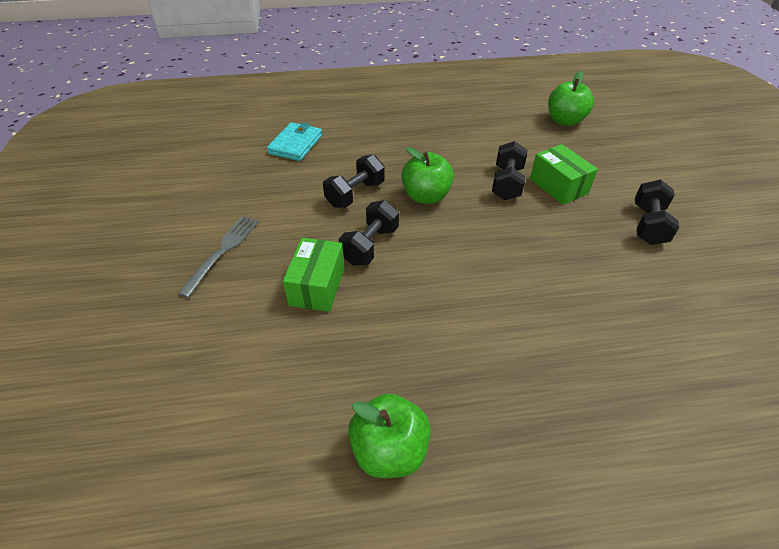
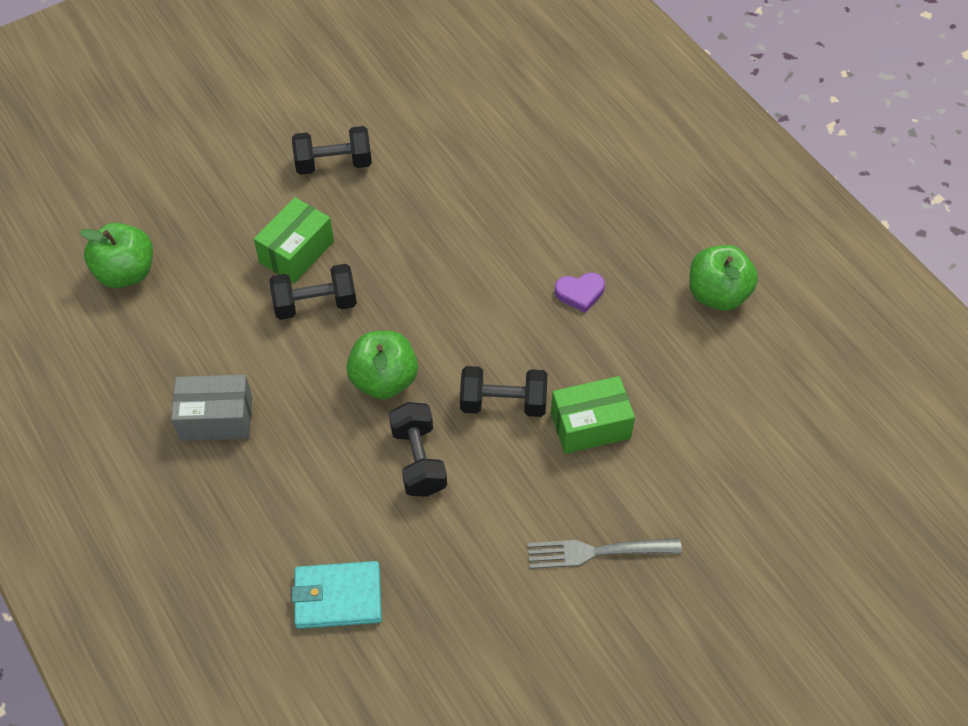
camera: 115 degrees left, 10 degrees up
black dumbbell [323,155,385,208] -> black dumbbell turned 60 degrees clockwise [389,402,447,497]
none -> grey box [171,375,252,441]
none -> purple heart [555,273,605,313]

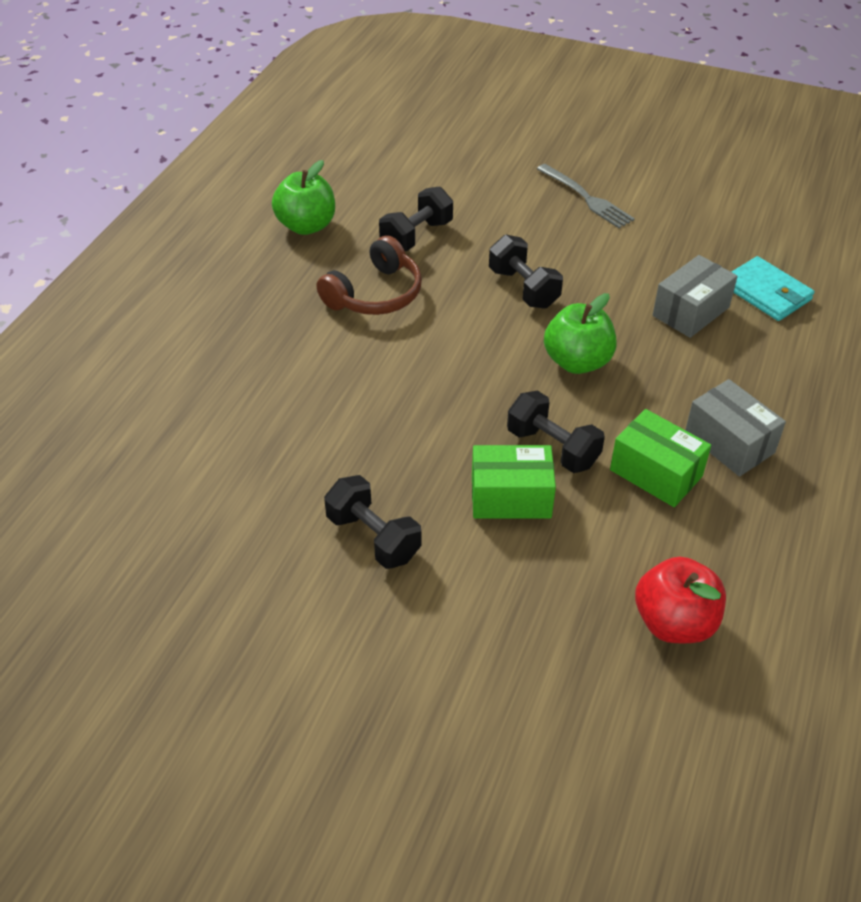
camera: 125 degrees left, 10 degrees down
green apple [79,223,153,288] -> red apple [635,557,726,643]
black dumbbell [389,402,447,497] -> black dumbbell moved to [379,186,453,251]
green box [551,376,635,454] -> green box moved to [610,409,711,507]
purple heart [555,273,605,313] -> brown headphones [317,235,422,315]
none -> grey box [653,255,738,338]

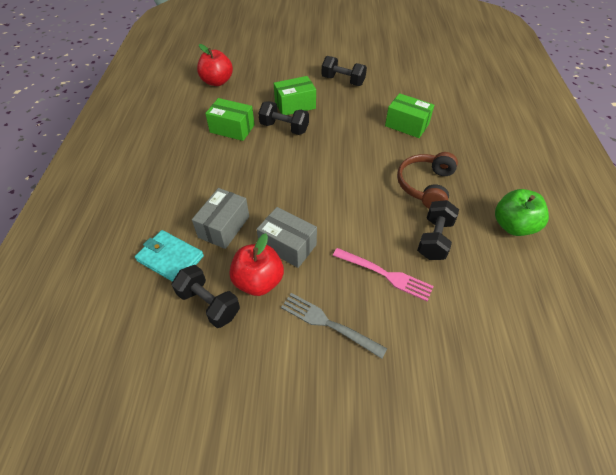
camera: 160 degrees right, 5 degrees up
black dumbbell [489,235,563,309] -> black dumbbell moved to [172,265,240,328]
green apple [544,293,616,374] -> none
grey box [685,379,786,477] -> grey box moved to [257,207,317,268]
none -> red apple [229,233,284,296]
none -> pink fork [333,248,434,301]
none -> green box [385,93,434,138]

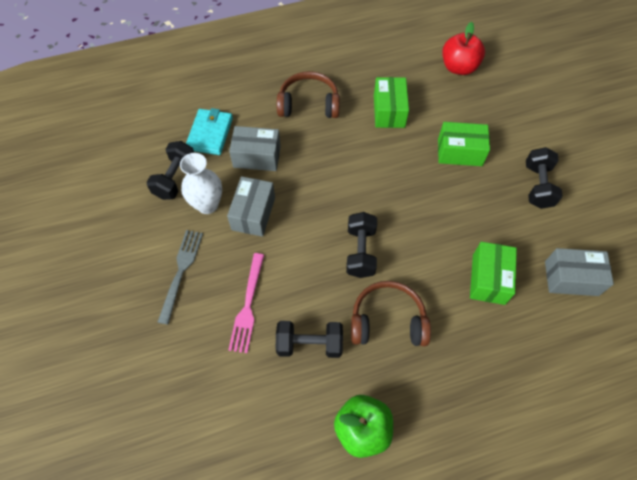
camera: 70 degrees right, 10 degrees up
red apple [229,233,284,296] -> white vase [180,153,222,214]
black dumbbell [258,101,309,135] -> black dumbbell moved to [346,212,377,278]
green box [274,76,316,115] -> green box turned 45 degrees counterclockwise [438,122,490,166]
none -> brown headphones [277,71,340,118]
none -> grey box [545,248,614,296]

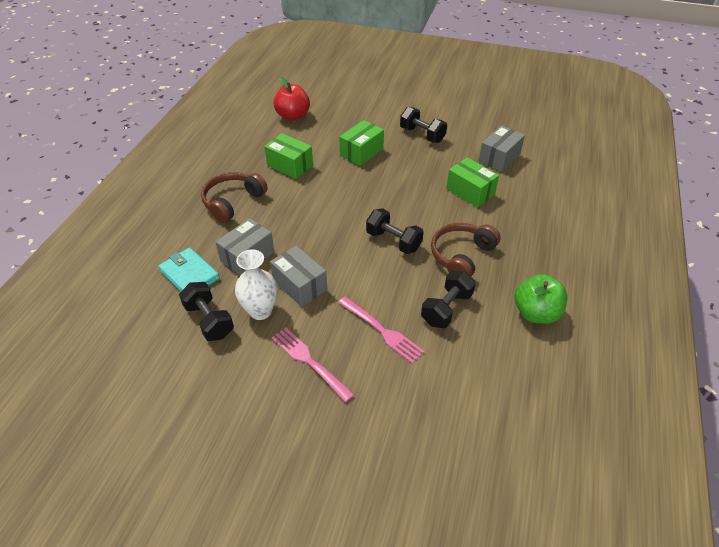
camera: 55 degrees left, 15 degrees down
grey fork [158,230,203,325] -> pink fork [272,327,354,402]

